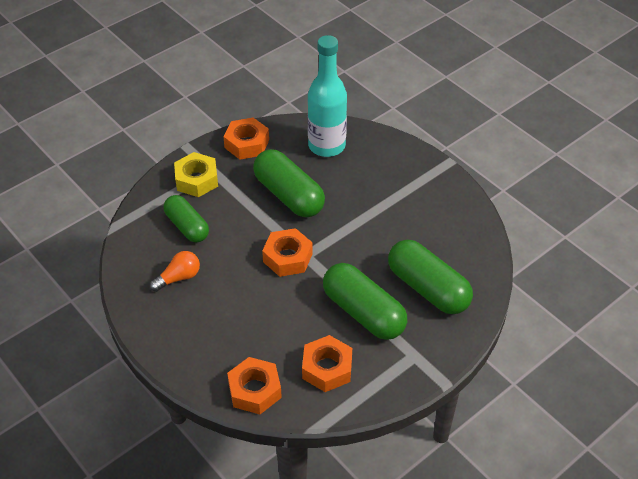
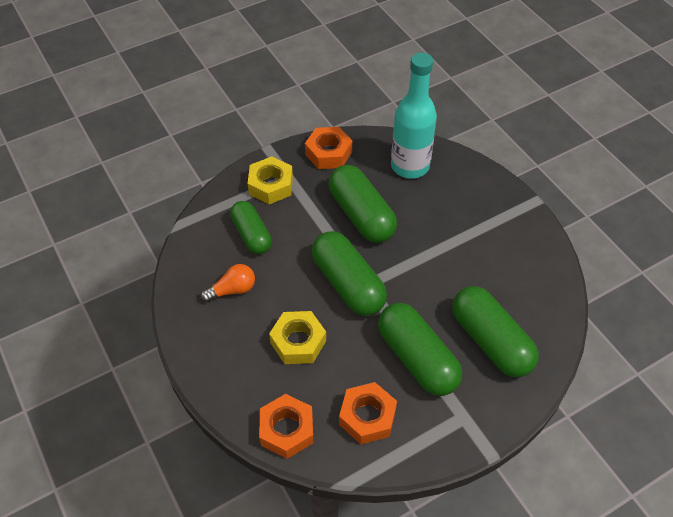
camera: 10 degrees right, 5 degrees up
orange nut [262,228,313,277] -> green capsule [312,231,387,316]
none -> yellow nut [269,311,326,364]

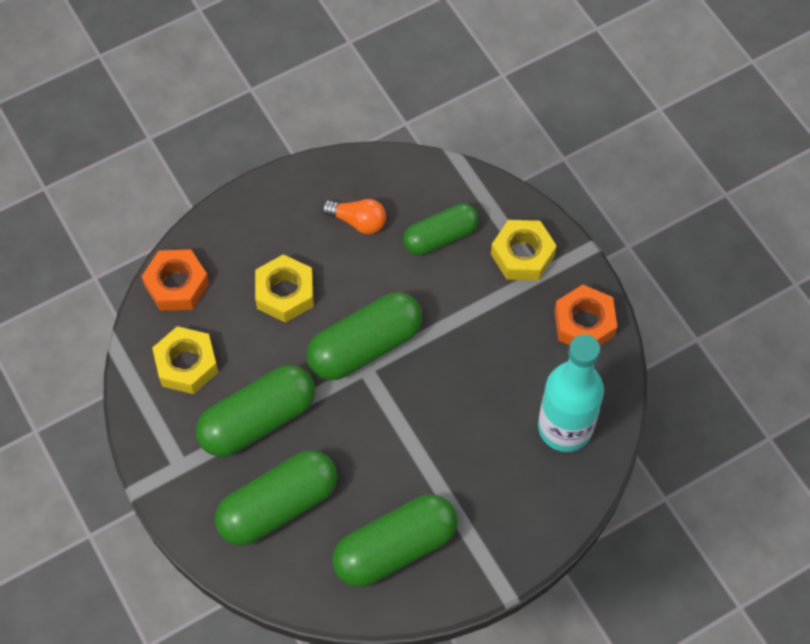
camera: 90 degrees right, 10 degrees up
orange light bulb [200,264,255,303] -> orange light bulb turned 45 degrees counterclockwise [322,199,386,234]
green capsule [329,165,397,243] -> green capsule moved to [333,494,458,587]
orange nut [339,382,397,444] -> yellow nut [152,326,219,394]

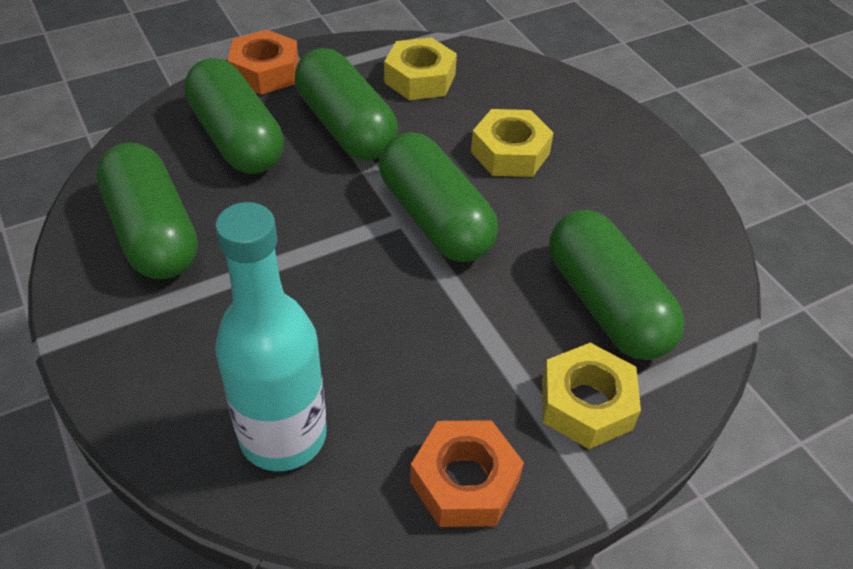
camera: 90 degrees right, 15 degrees down
orange nut [142,249,209,311] -> orange nut moved to [227,30,299,95]
orange light bulb [322,199,386,234] -> none
green capsule [403,204,479,256] -> green capsule [549,210,685,360], size x1.51

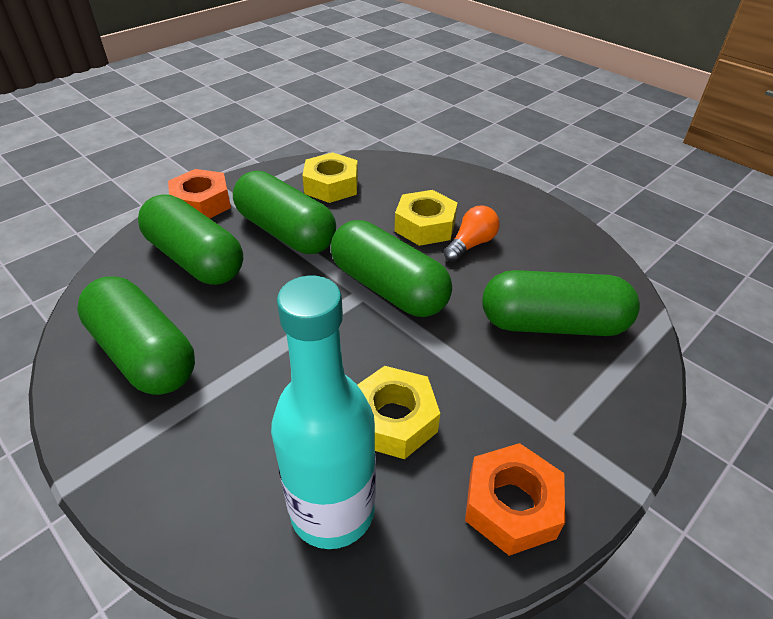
camera: 15 degrees left, 5 degrees down
yellow nut [542,343,641,449] -> yellow nut moved to [357,366,440,459]
green capsule [549,210,685,360] -> green capsule turned 45 degrees counterclockwise [482,270,640,336]
none -> orange light bulb [443,206,499,262]

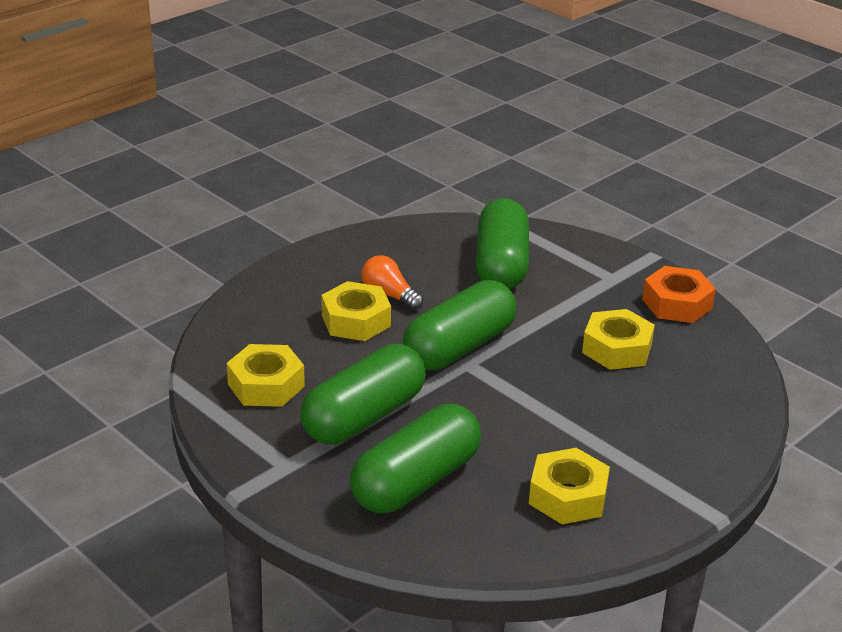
camera: 90 degrees left, 10 degrees down
green capsule [77,276,195,395] -> yellow nut [529,448,610,524]
orange nut [168,169,231,218] -> none
turquoise bottle [271,276,376,549] -> none

